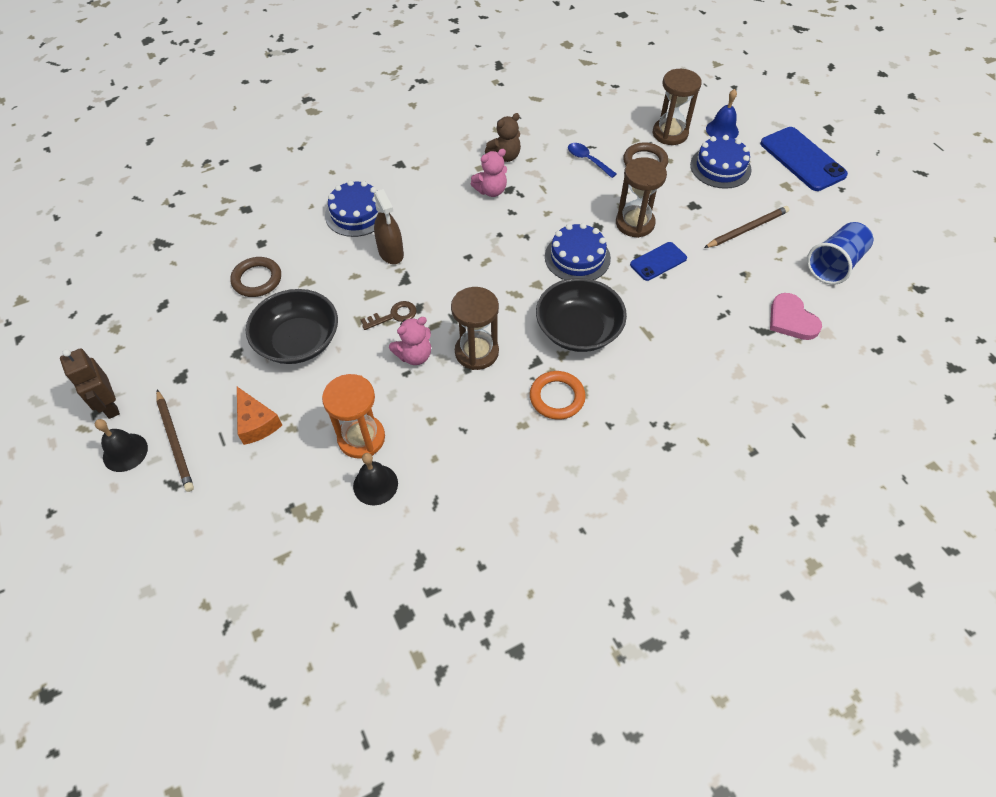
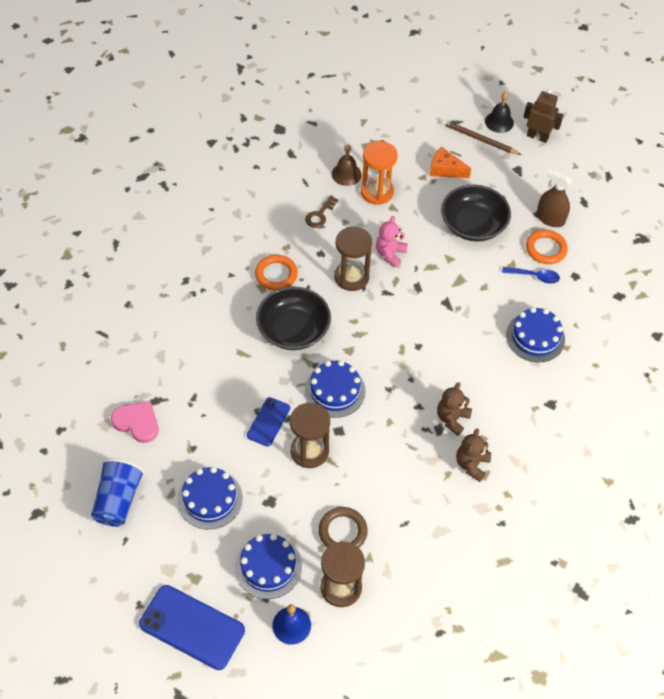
camera: 145 degrees right, 0 degrees up
brown ring [230,257,281,297] -> orange ring [526,230,568,264]
black bell [353,453,398,505] -> brown bell [332,144,361,186]
brown key [361,301,416,330] -> brown key moved to [305,195,339,228]
brown spray bottle [374,189,404,264] -> brown spray bottle moved to [536,169,572,227]
pink teddy bear [471,149,507,197] -> brown teddy bear [437,382,472,436]
blue spoon [568,143,617,178] -> blue spoon moved to [502,267,560,284]
brown pencil [704,206,789,248] -> blue cake [178,467,243,529]

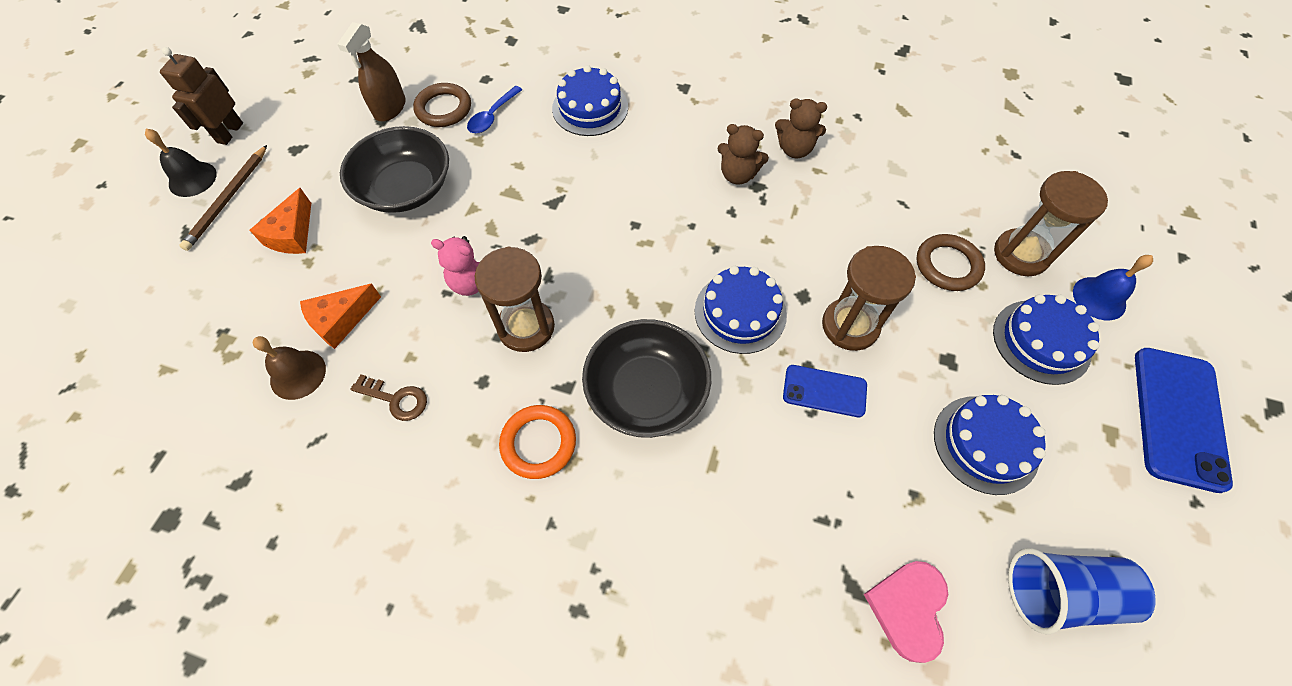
camera: 100 degrees left, 5 degrees up
orange hourglass [361,141,398,205] -> orange cheese [300,283,381,349]
blue spoon [502,267,560,284] -> blue spoon turned 150 degrees counterclockwise [467,86,522,133]
orange ring [526,230,568,264] -> brown ring [413,83,471,127]

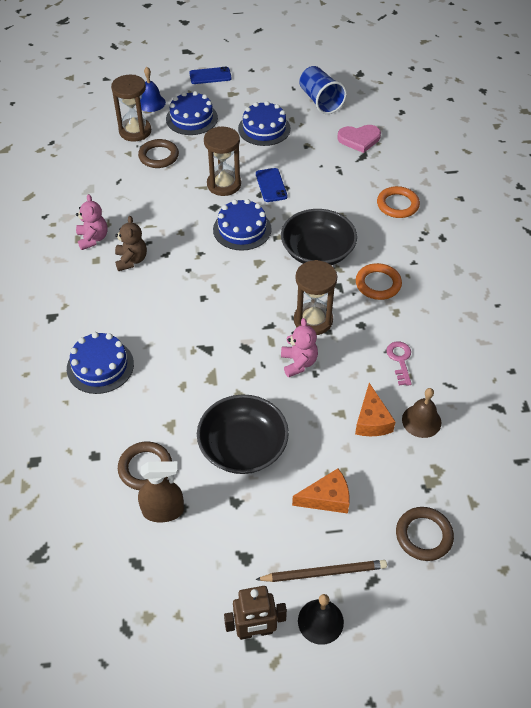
camera: 115 degrees left, 10 degrees down
orange cheese [300,283,381,349] -> orange cheese turned 60 degrees clockwise [355,383,395,436]
brown key [350,374,427,421] -> pink key [386,341,412,386]
blue spoon [467,86,522,133] -> none
brown teddy bear [775,99,827,158] -> pink teddy bear [76,194,107,250]
blue phone [1135,348,1233,493] -> blue phone [189,67,232,84], size x0.58
none -> orange ring [377,186,420,218]
none -> brown ring [396,507,454,561]

